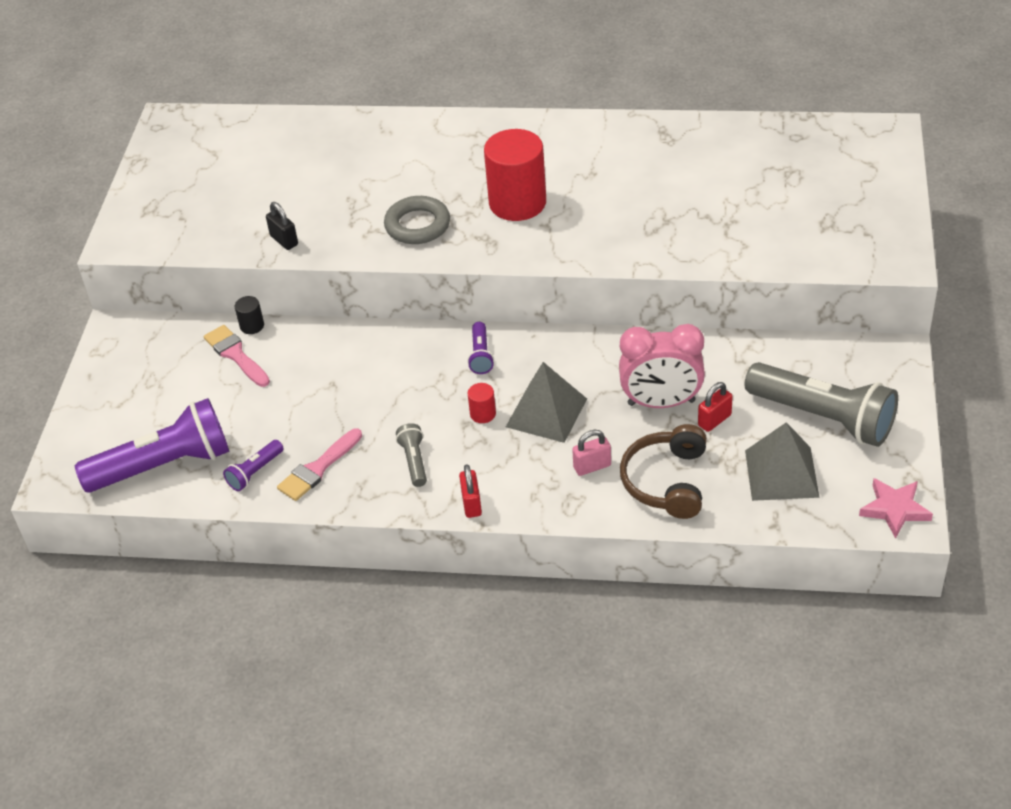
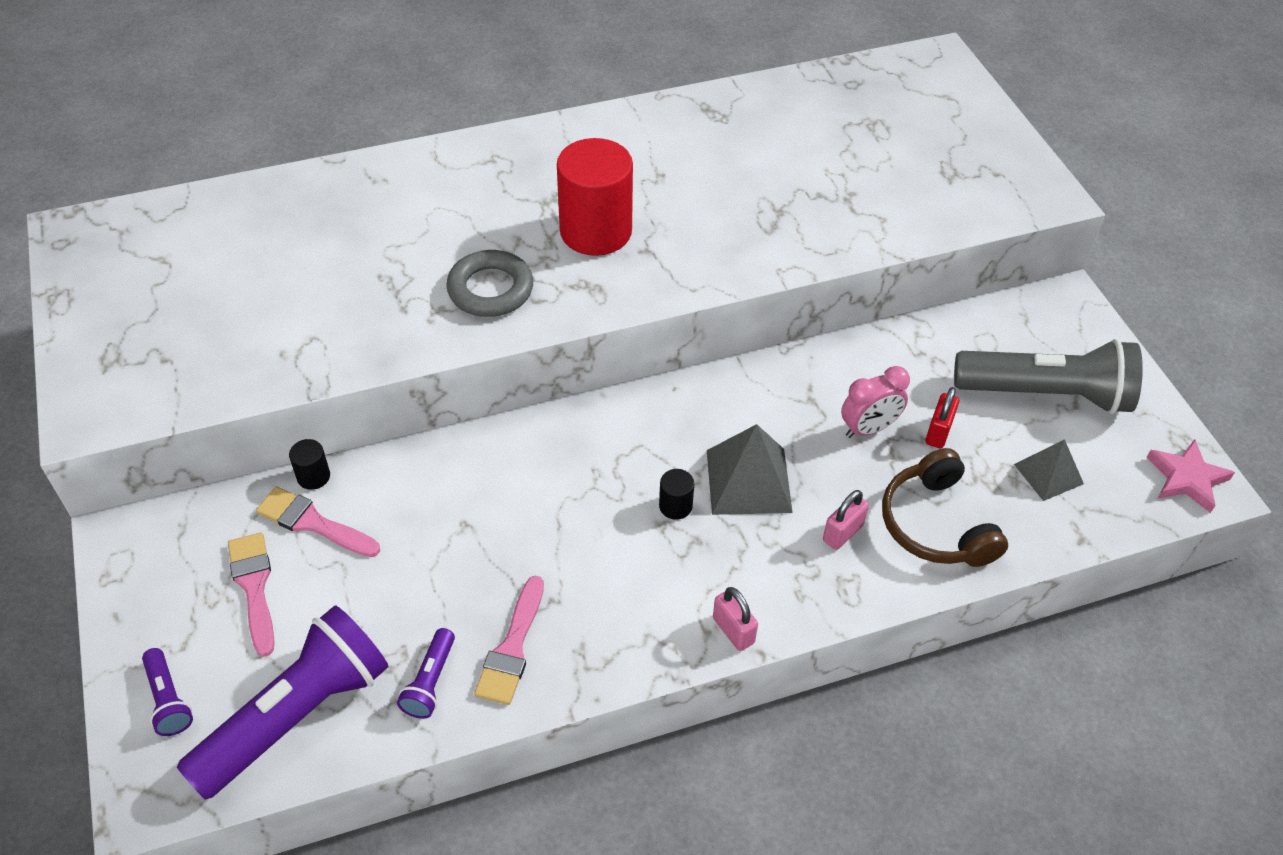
camera: 30 degrees left, 5 degrees up
black padlock [266,202,298,250] -> none
grey flashlight [396,423,427,487] -> none
red padlock [459,464,482,518] -> pink padlock [713,587,758,651]
purple flashlight [467,322,494,374] -> purple flashlight moved to [142,648,193,736]
red cylinder [468,383,496,423] -> black cylinder [659,469,694,520]
pink clock [619,324,705,408] -> pink clock [841,366,910,438], size x0.65
grey pyramid [745,422,820,501] -> grey pyramid [1014,439,1084,501], size x0.63
none -> pink brush [228,532,275,657]

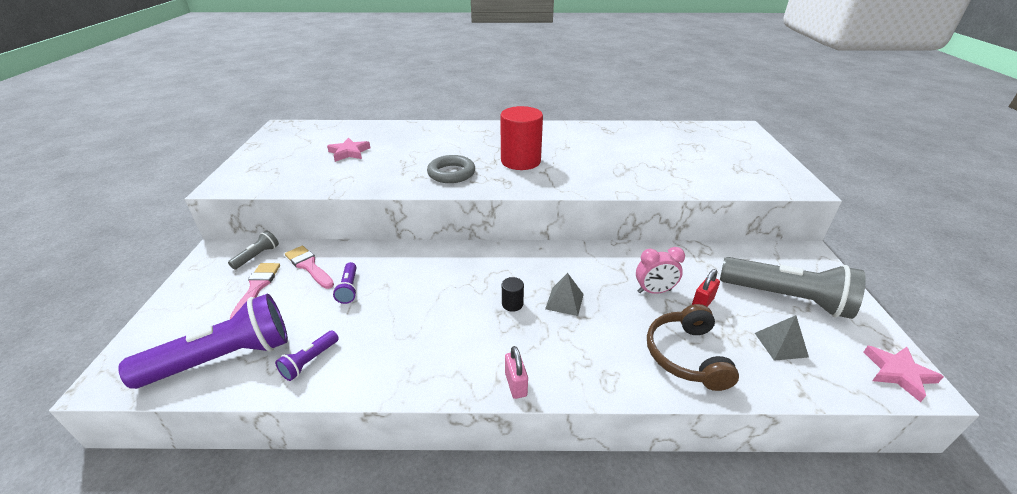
camera: 20 degrees right, 15 degrees down
purple flashlight [142,648,193,736] -> purple flashlight moved to [333,262,357,304]
black cylinder [289,439,330,490] -> none
pink brush [474,576,544,705] -> none
grey pyramid [707,424,793,515] -> grey pyramid [545,273,584,316], size x0.63
pink padlock [823,490,869,550] -> none
none -> grey flashlight [228,230,279,270]
none -> pink star [327,138,370,162]

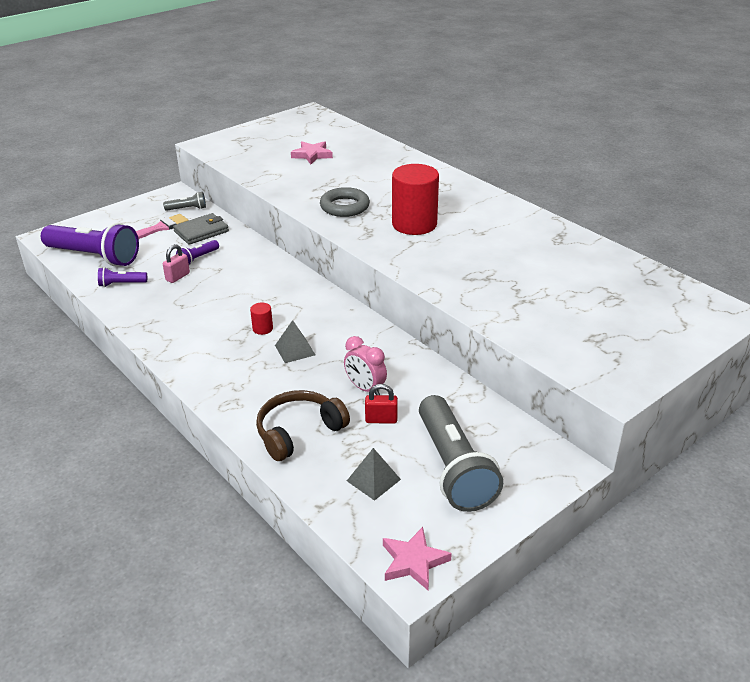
camera: 50 degrees right, 0 degrees up
pink brush [285,245,334,289] -> grey wallet [173,213,229,245]
black cylinder [502,277,524,312] -> red cylinder [250,303,273,335]
pink padlock [505,346,528,399] -> pink padlock moved to [163,244,190,283]

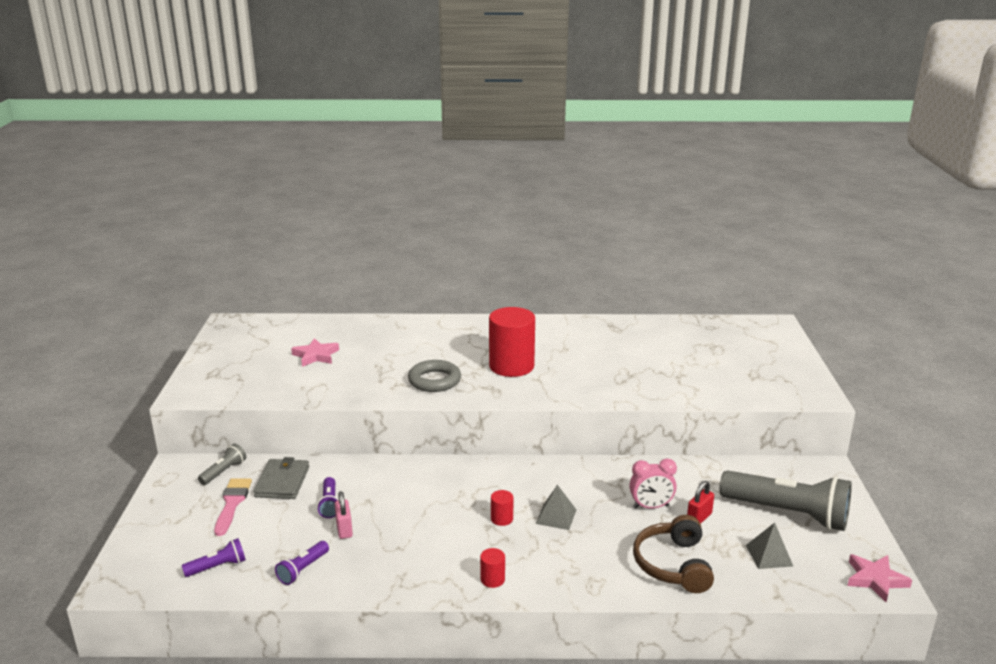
camera: 50 degrees left, 10 degrees down
purple flashlight [41,223,139,266] -> purple flashlight [182,538,246,577], size x0.45
none -> red cylinder [480,548,505,588]

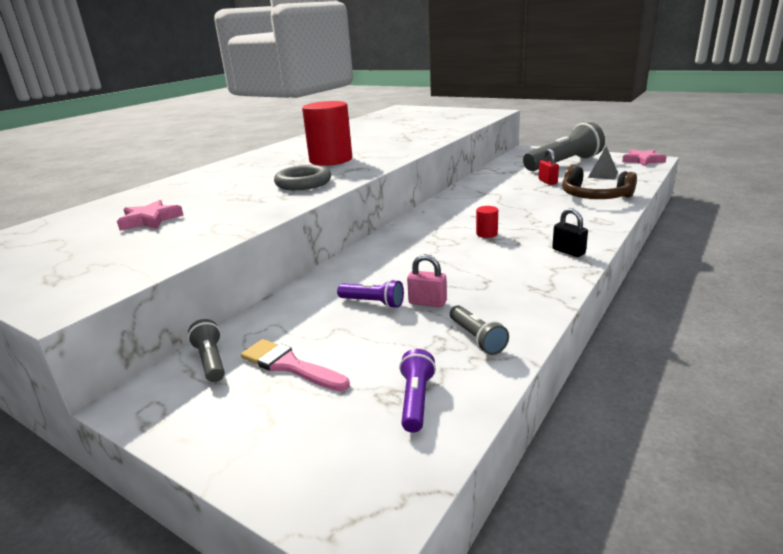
camera: 55 degrees left, 0 degrees up
grey wallet [253,457,309,499] -> none
purple flashlight [275,541,329,585] -> grey flashlight [450,305,509,355]
red cylinder [480,548,505,588] -> black padlock [552,208,588,257]
grey pyramid [536,485,576,530] -> none
pink clock [629,459,677,509] -> none

